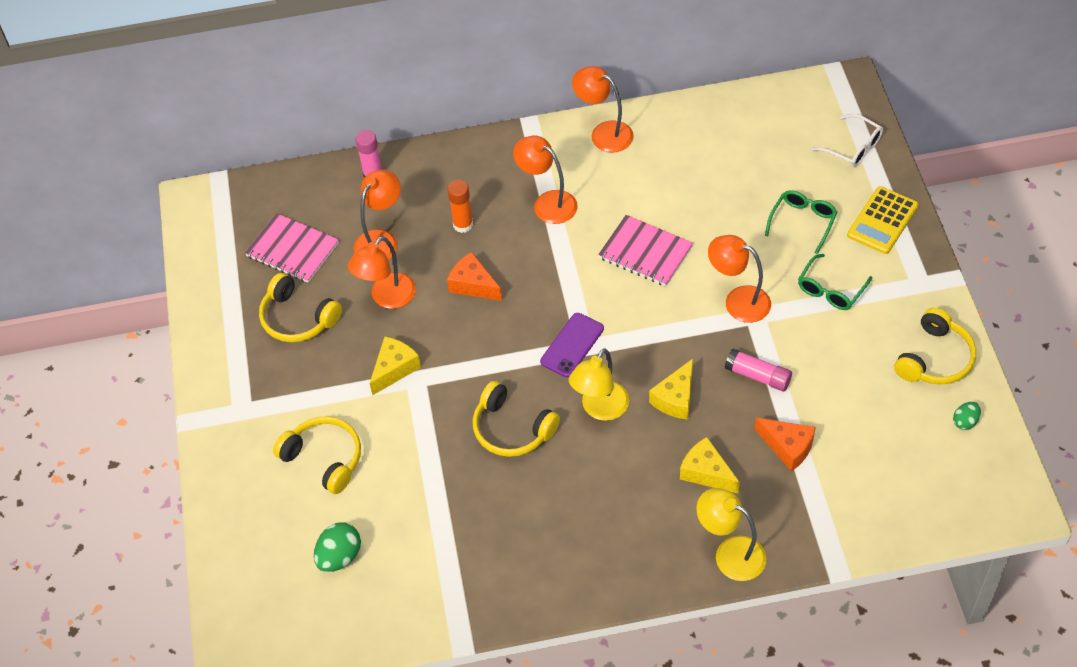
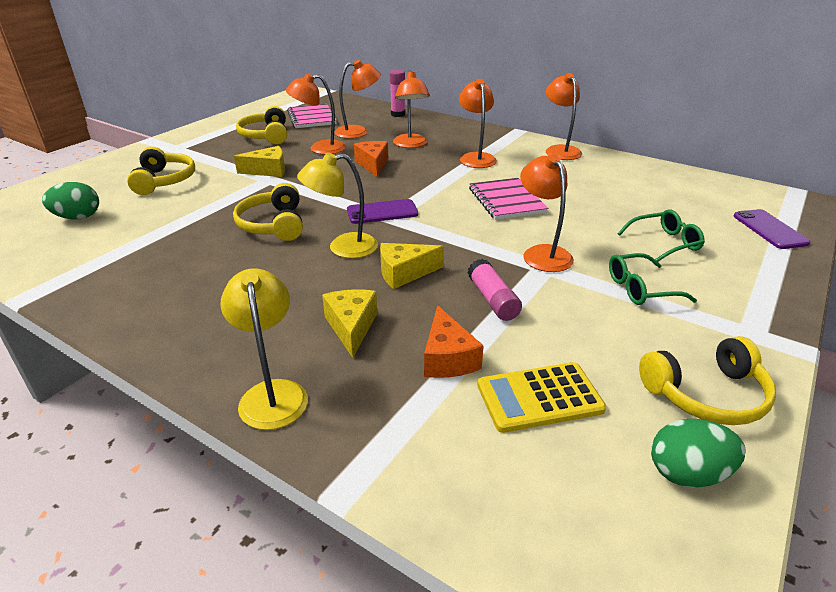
camera: 40 degrees right, 20 degrees down
orange glue stick [447,180,473,233] -> orange lamp [393,70,430,148]
white glasses [812,114,883,167] -> purple phone [734,209,810,249]
yellow calculator [847,186,919,254] -> yellow calculator moved to [477,362,606,433]
green egg [953,402,981,430] -> green egg [651,419,746,488], size x1.67

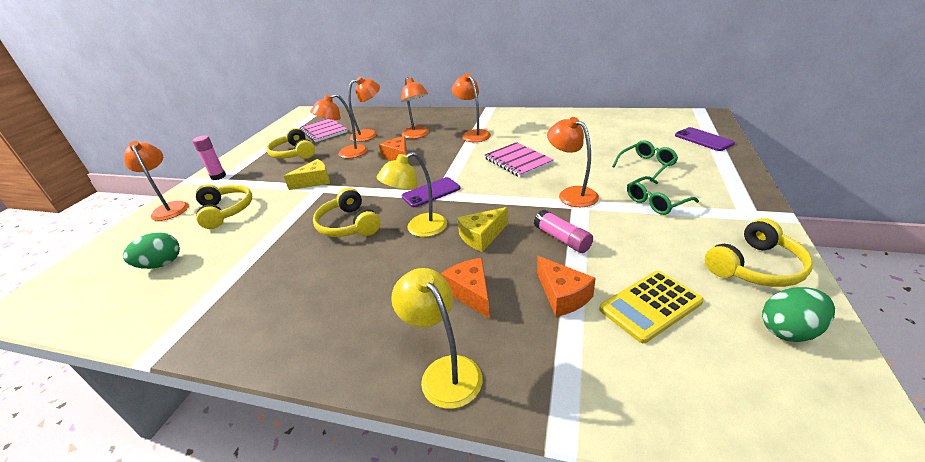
camera: 15 degrees left, 0 degrees up
yellow cheese [322,289,377,358] -> orange cheese [441,258,490,319]
pink glue stick [390,70,405,117] -> pink glue stick moved to [192,135,226,180]
orange lamp [546,73,582,160] -> orange lamp moved to [124,141,189,221]

